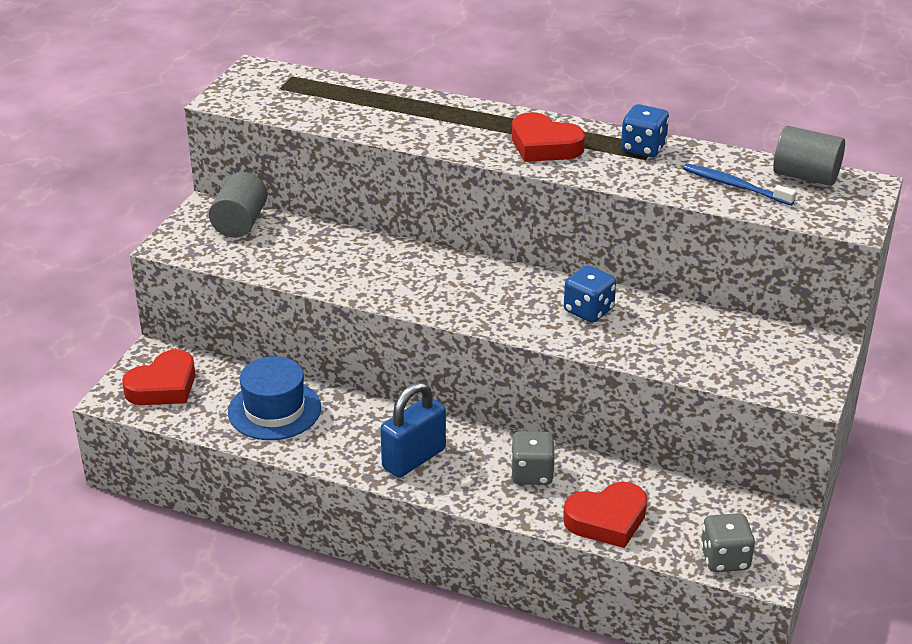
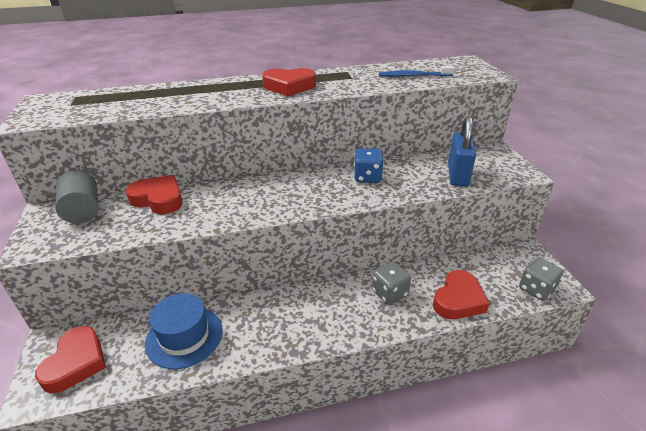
camera: 35 degrees left, 0 degrees up
blue padlock [380,382,446,478] -> blue padlock moved to [448,116,476,187]
blue dice [621,104,669,157] -> none
grey cylinder [773,126,845,186] -> none
none -> red heart [126,175,183,214]

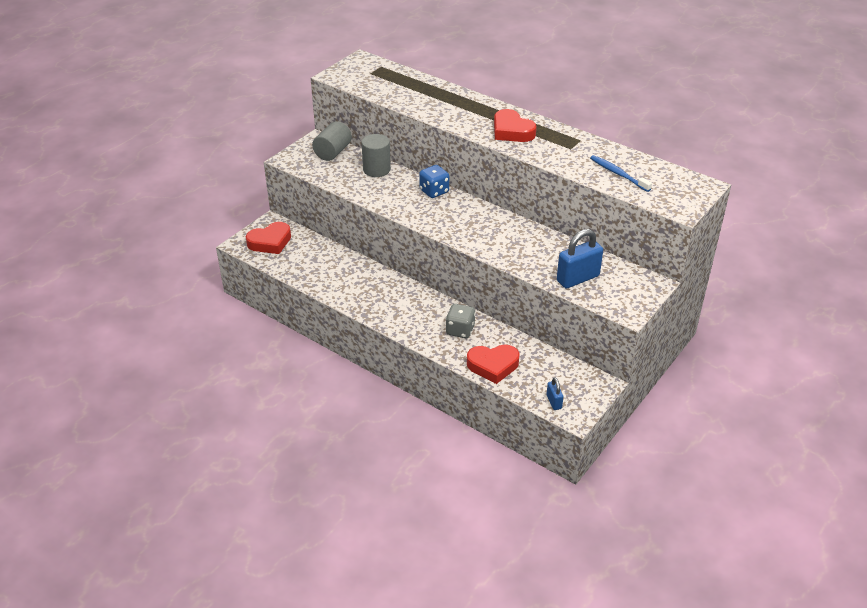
camera: 50 degrees right, 5 degrees up
red heart [126,175,183,214] -> grey cylinder [361,134,391,177]
blue hat [145,293,223,369] -> none
blue dice [354,148,384,183] -> blue dice moved to [419,165,449,198]
grey dice [519,258,563,301] -> blue padlock [546,377,564,410]

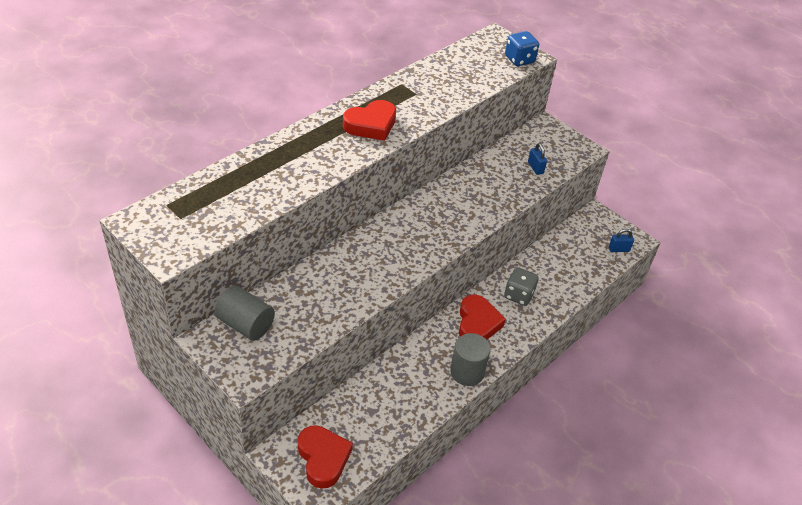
camera: 85 degrees left, 5 degrees up
grey cylinder [361,134,391,177] -> grey cylinder moved to [450,333,491,386]
blue dice [419,165,449,198] -> blue dice moved to [505,31,539,66]
red heart [467,344,520,384] -> red heart moved to [459,295,506,340]
blue padlock [557,229,603,288] -> blue padlock [528,143,547,175], size x0.51
blue toothbrush [590,155,652,192] -> none

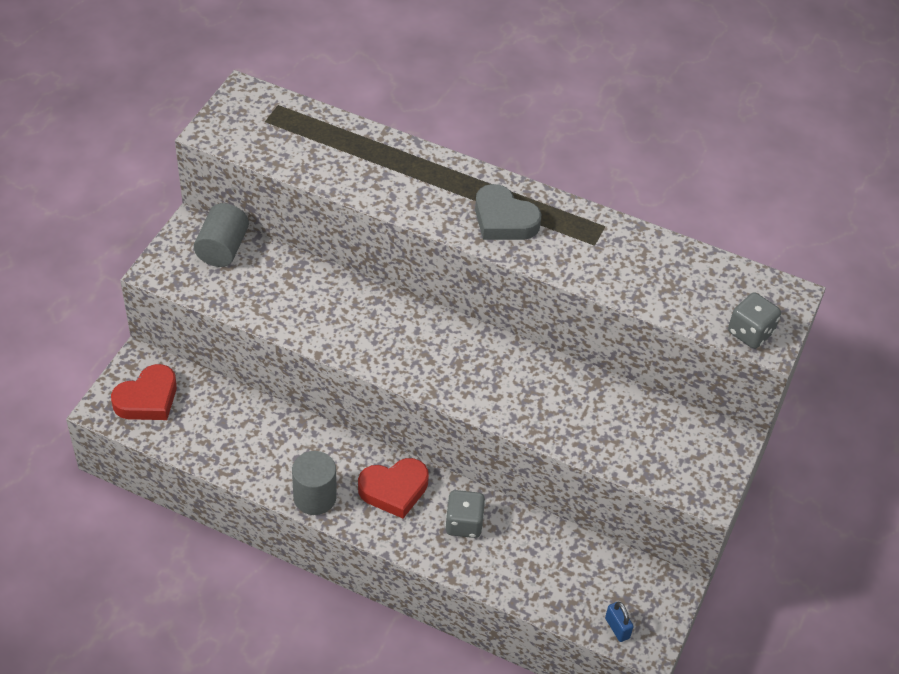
camera: 70 degrees right, 5 degrees up
red heart [343,100,396,141] -> grey heart [475,184,541,240]
blue dice [505,31,539,66] -> grey dice [728,292,781,349]
blue padlock [528,143,547,175] -> none

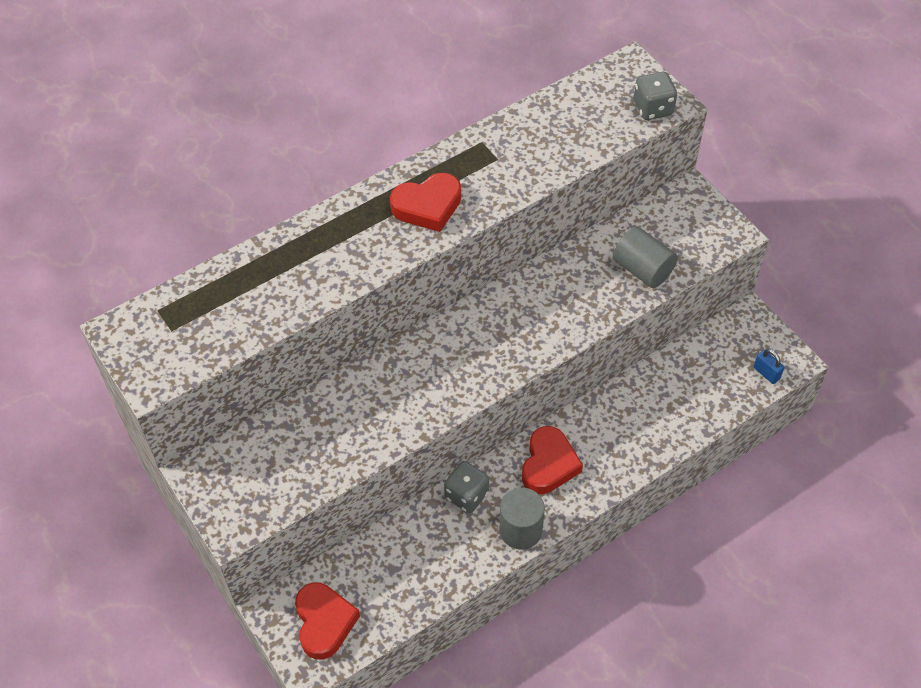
camera: 55 degrees left, 5 degrees up
grey cylinder [194,203,249,267] -> grey cylinder moved to [613,226,678,288]
grey dice [445,490,485,538] -> grey dice moved to [444,461,489,513]
grey heart [475,184,541,240] -> red heart [390,173,461,232]
blue padlock [605,602,634,642] -> blue padlock turned 45 degrees clockwise [754,349,784,384]

